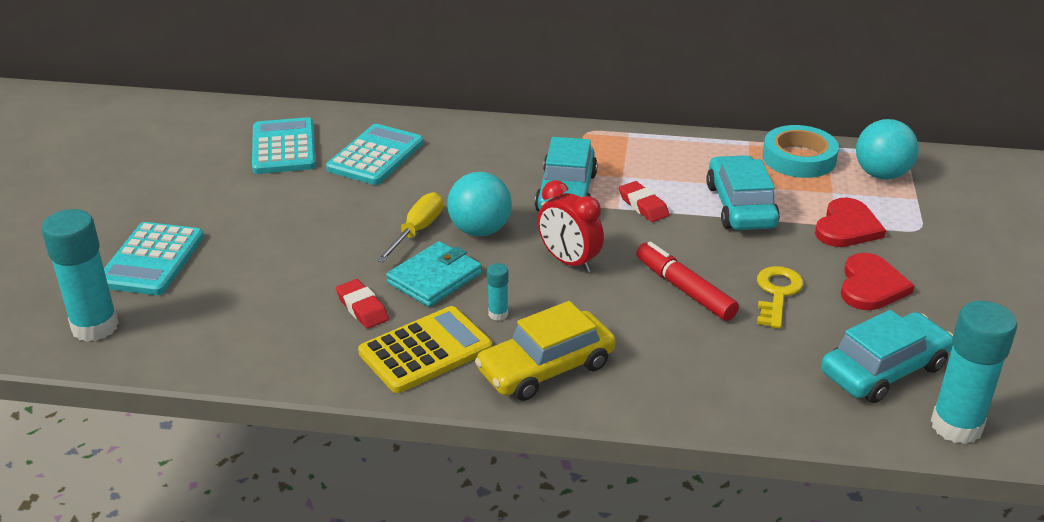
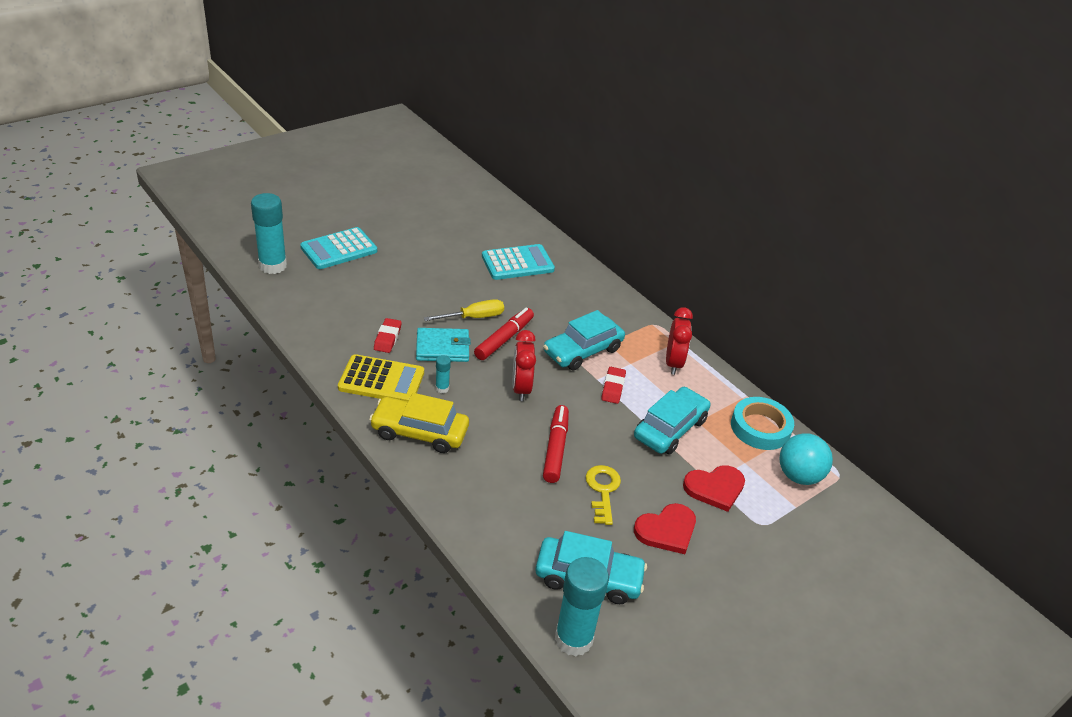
camera: 40 degrees right, 5 degrees up
turquoise calculator [252,117,316,174] -> none
turquoise ball [447,172,512,236] -> red marker [474,308,534,360]
yellow key [757,266,804,329] -> yellow key turned 60 degrees counterclockwise [586,465,621,525]
none -> red clock [666,307,693,375]

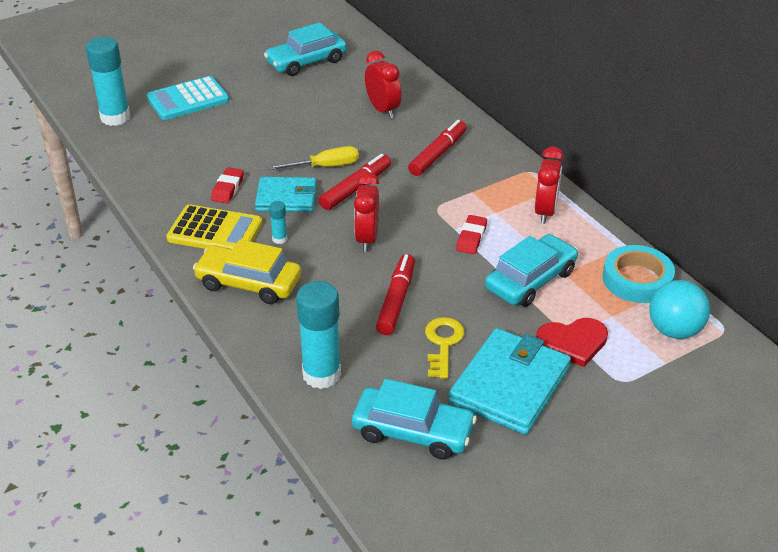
camera: 10 degrees right, 0 degrees up
turquoise calculator [482,244,555,280] -> red clock [365,51,401,118]
turquoise car [543,310,625,371] -> turquoise car moved to [264,22,347,76]
turquoise glue stick [555,557,609,657] -> turquoise glue stick moved to [296,281,341,389]
red heart [634,503,696,554] -> turquoise wallet [449,328,571,435]
none -> red marker [408,120,467,176]

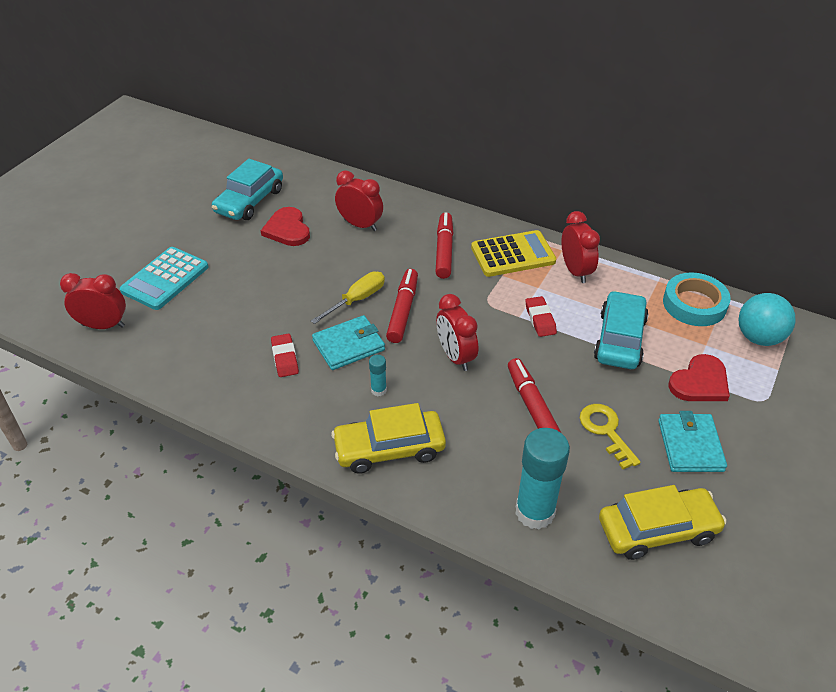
camera: 30 degrees left, 5 degrees up
turquoise glue stick [86,37,130,126] -> red clock [60,273,126,329]
yellow calculator [166,205,263,249] -> yellow calculator moved to [471,230,556,277]
turquoise car [352,379,477,460] -> yellow car [599,485,727,560]
turquoise wallet [449,328,571,435] -> turquoise wallet [658,411,727,472], size x0.65
none -> red heart [261,207,310,246]

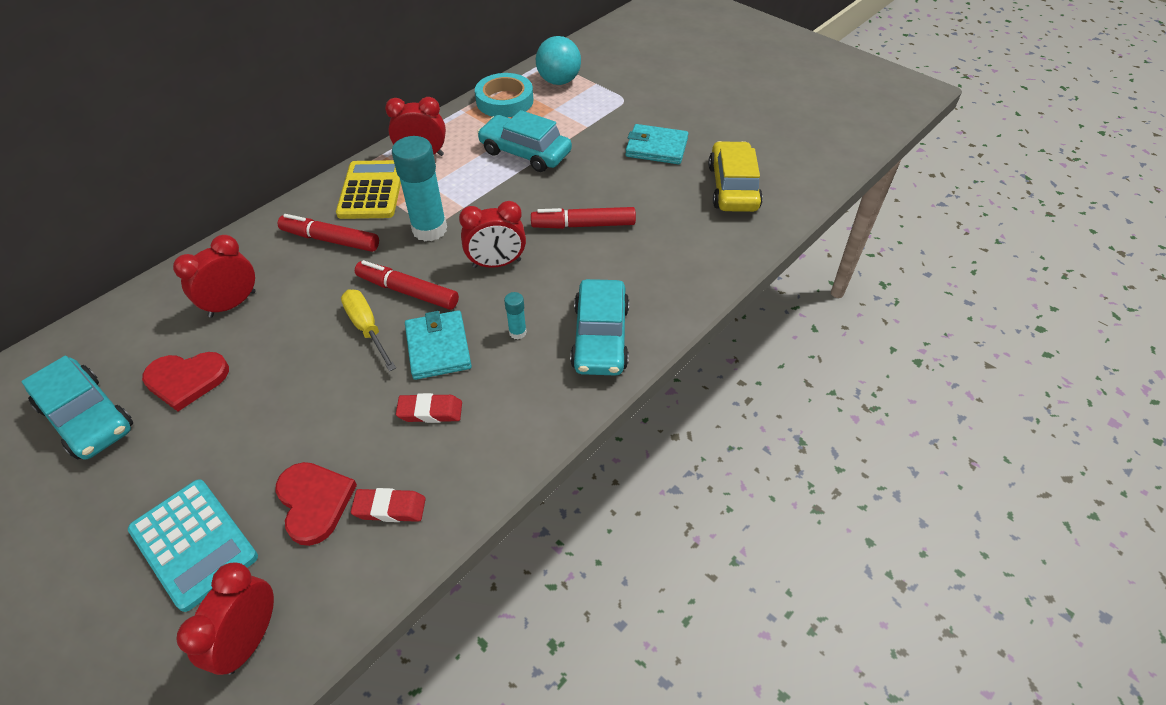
camera: 75 degrees left, 5 degrees up
yellow car [331,403,446,474] -> turquoise car [570,279,629,376]
turquoise glue stick [515,428,570,530] -> turquoise glue stick moved to [392,136,447,241]
red eraser [526,296,557,337] -> red eraser moved to [351,488,426,522]
yellow key [580,404,641,469] -> none
red heart [668,354,730,401] -> red heart moved to [276,462,357,546]

